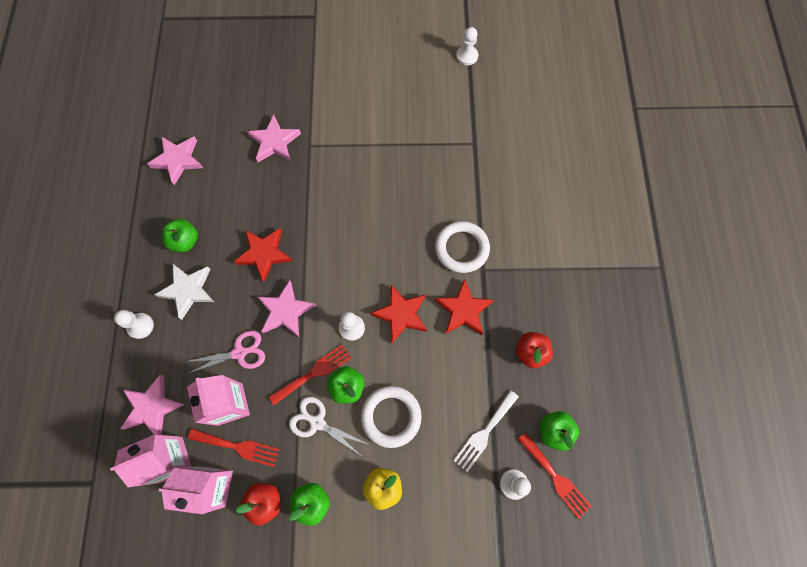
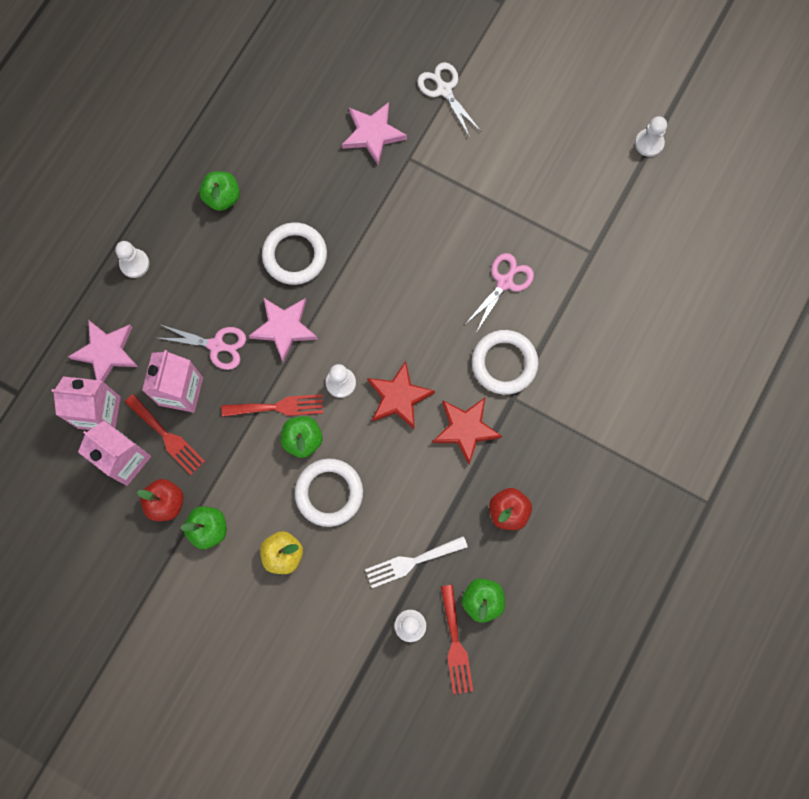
camera: 30 degrees right, 5 degrees up
pink star [147,137,203,185] -> none
white star [155,264,214,320] -> none
red star [234,228,292,282] -> white ring [262,222,327,285]
white scissors [289,396,367,455] -> white scissors moved to [417,62,480,137]
none -> pink scissors [467,253,534,333]

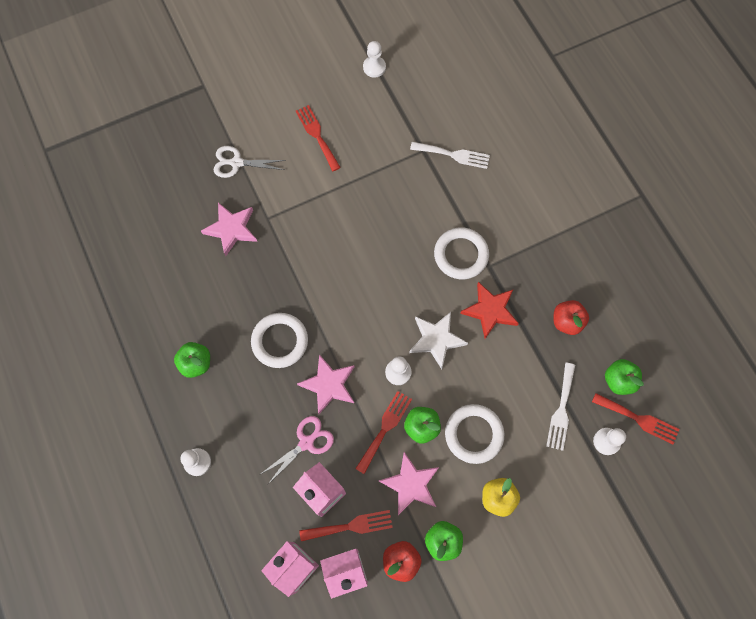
camera: 55 degrees left, 5 degrees down
pink star [68,320,138,382] -> pink star moved to [379,452,439,515]
red star [367,361,435,429] -> white star [409,312,468,369]
pink scissors [467,253,534,333] -> none
none -> red fork [296,105,341,171]
none -> white fork [410,142,490,169]

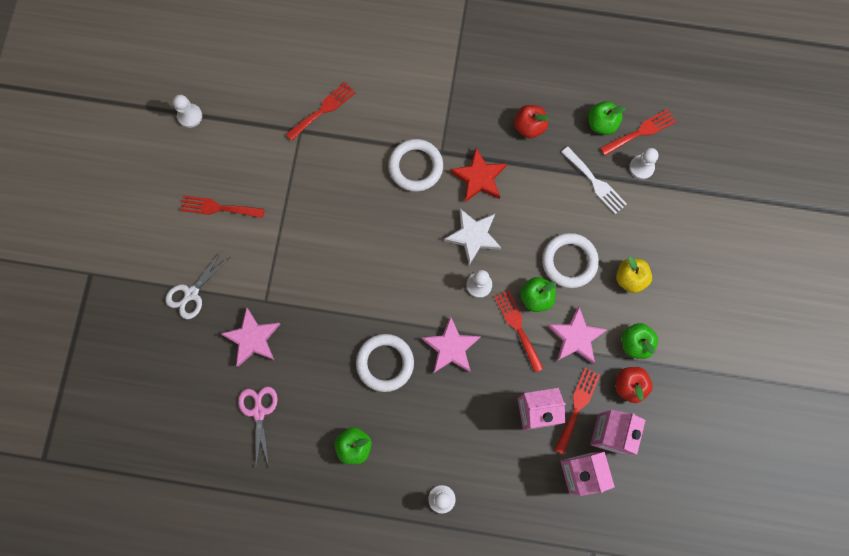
camera: 55 degrees left, 5 degrees up
pink scissors [259,416,334,484] -> pink scissors moved to [238,387,278,466]
white fork [410,142,490,169] -> red fork [286,82,356,141]

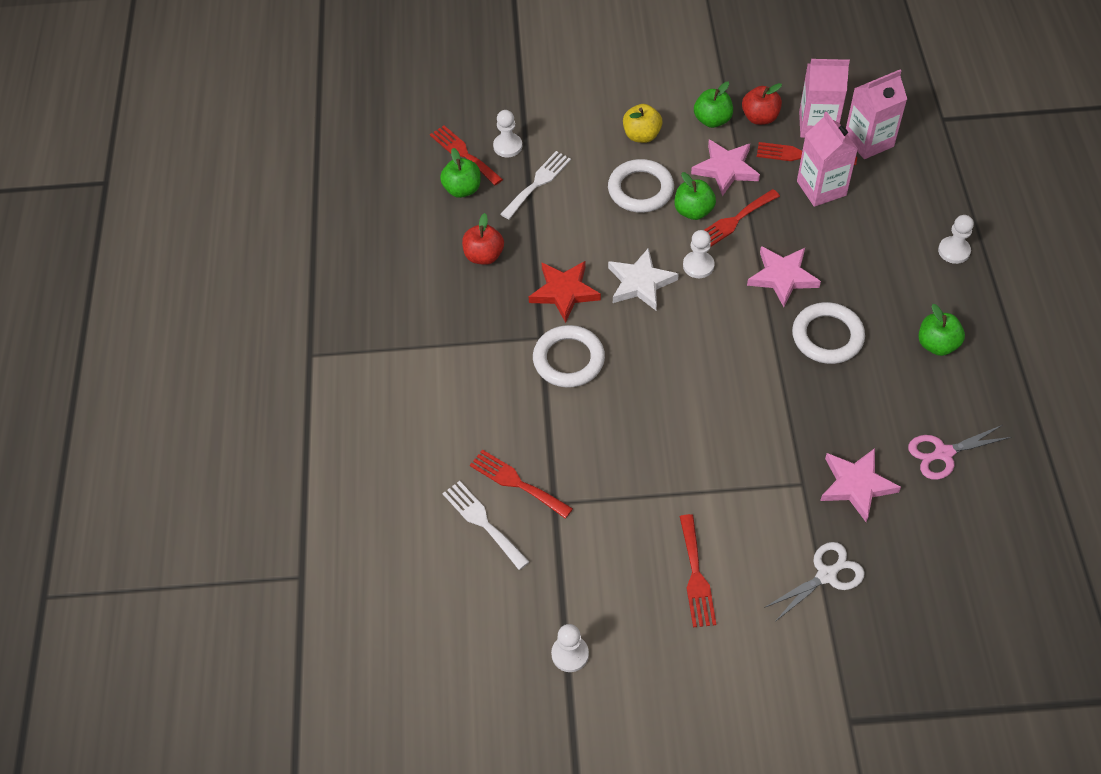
camera: 100 degrees left, 20 degrees down
white scissors [166,250,229,319] -> white scissors turned 60 degrees counterclockwise [764,542,865,621]
none -> white fork [442,481,530,570]

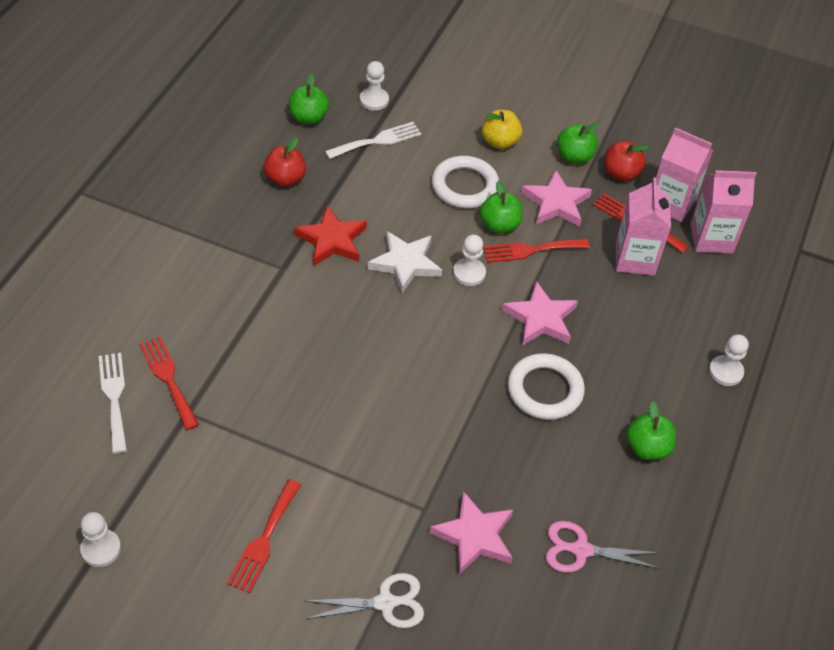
camera: 20 degrees right, 5 degrees down
red fork [430,125,503,185] -> none
white ring [533,325,605,388] -> none

